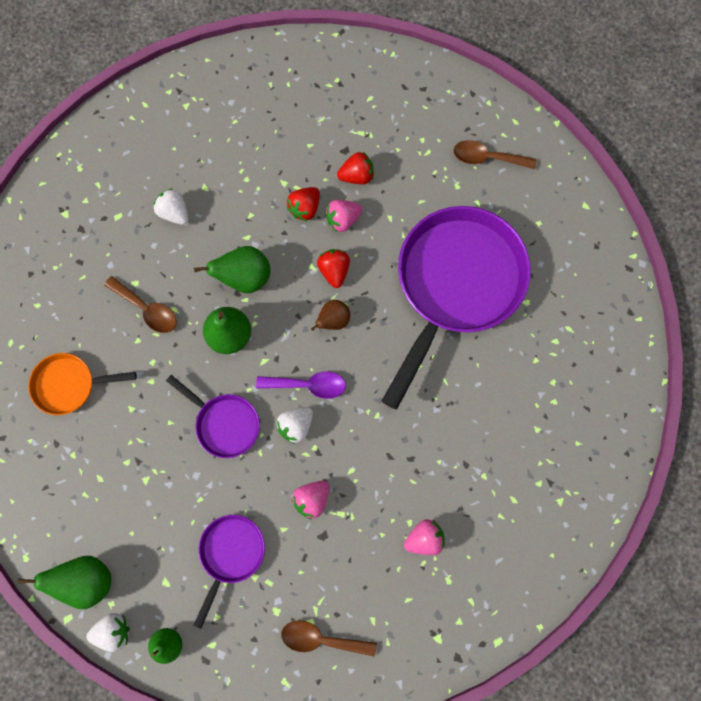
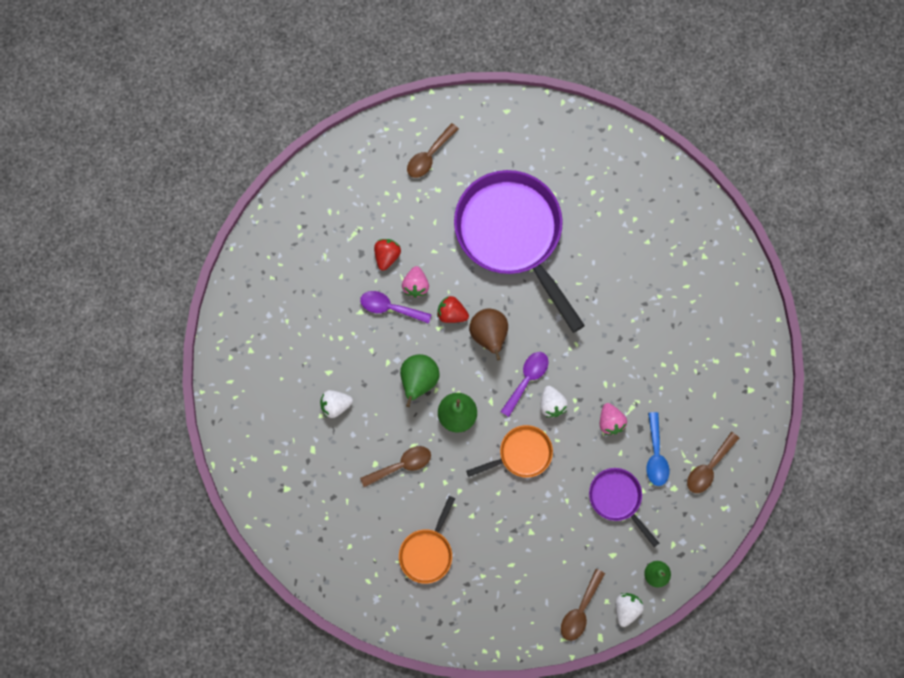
camera: 60 degrees left, 0 degrees up
green pear [18,556,111,609] -> brown spoon [561,569,605,641]
purple pan [166,375,260,458] -> orange pan [466,425,553,478]
red strawberry [287,187,320,221] -> purple spoon [360,291,432,324]
brown pear [311,300,350,331] -> brown pear [469,309,508,360], size x1.55
pink strawberry [404,519,445,555] -> none
none -> blue spoon [646,412,669,486]

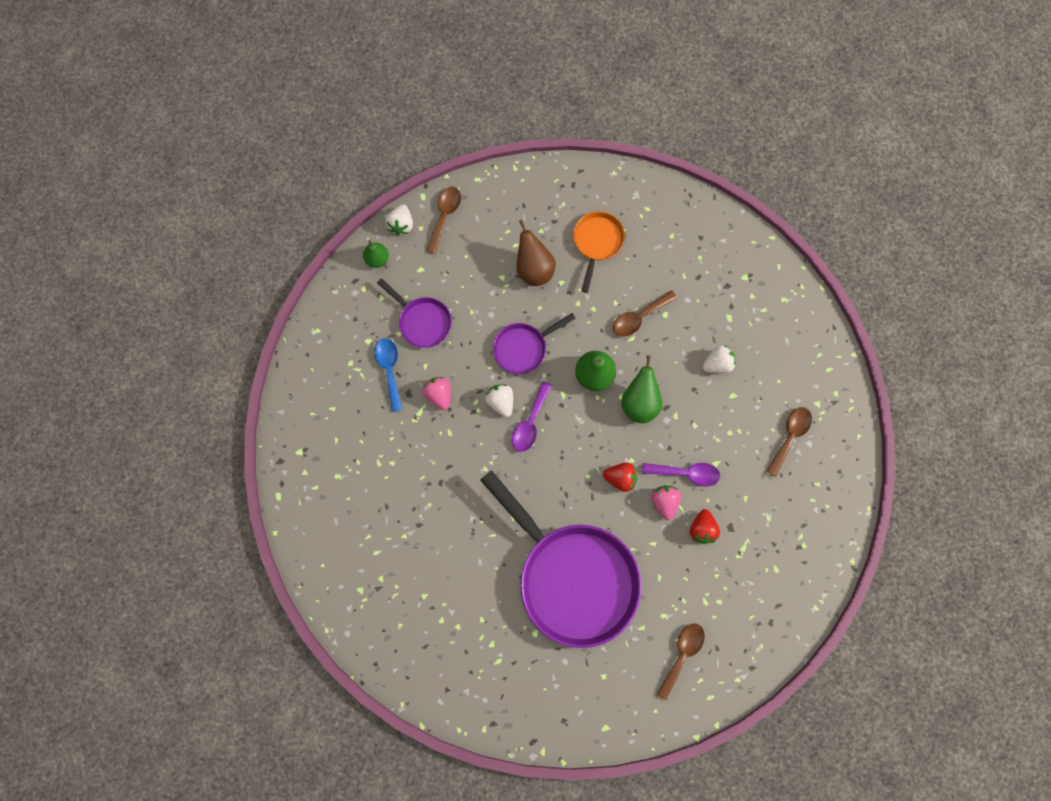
camera: 170 degrees right, 0 degrees up
orange pan [466,425,553,478] -> purple pan [493,313,575,374]
brown pear [469,309,508,360] -> brown pear moved to [517,220,556,286]
brown spoon [687,432,739,493] -> brown spoon moved to [766,407,812,477]

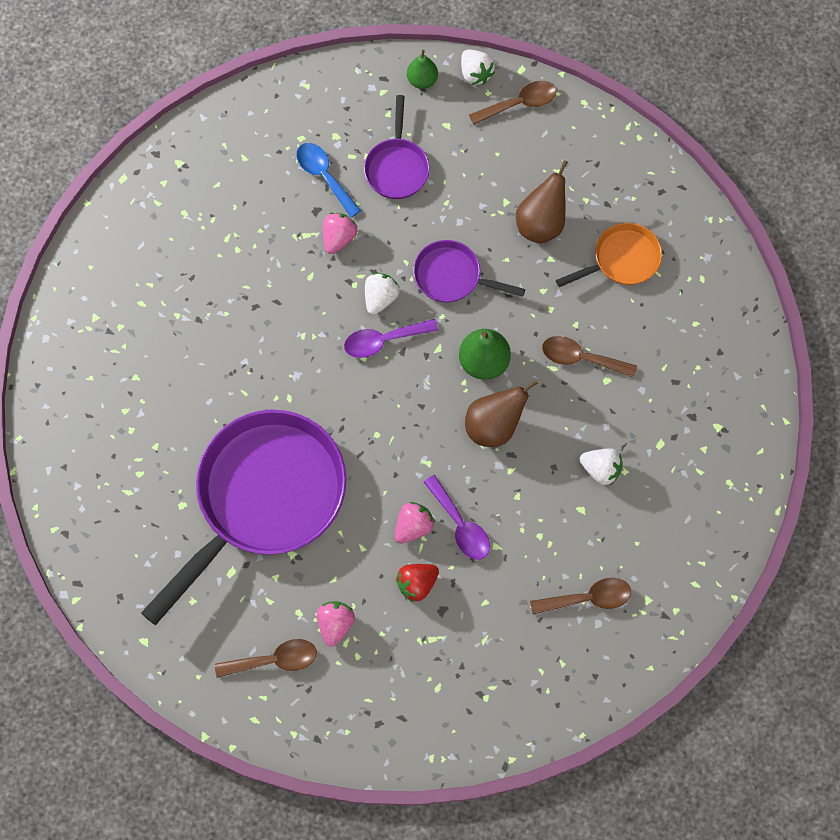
camera: 50 degrees right, 5 degrees down
blue spoon [374,338,402,412] -> blue spoon turned 75 degrees counterclockwise [297,143,361,218]
white strawberry [385,204,413,236] -> white strawberry turned 90 degrees counterclockwise [461,50,495,85]
purple pan [480,470,642,648] -> purple pan turned 150 degrees counterclockwise [141,410,347,625]
red strawberry [603,462,637,492] -> none
green pear [621,355,663,423] -> brown pear [465,379,538,447]
none -> pink strawberry [317,601,355,647]

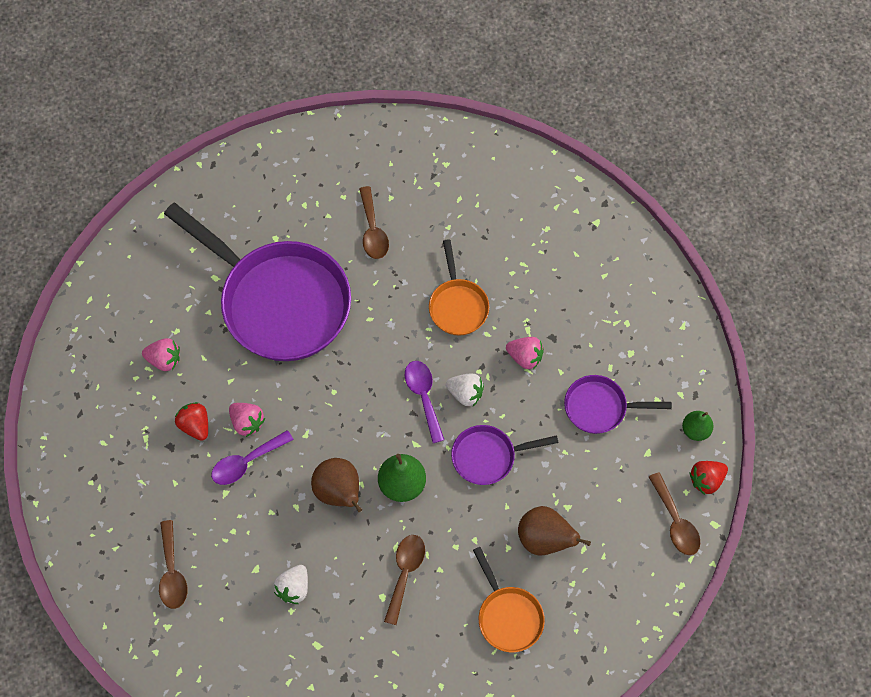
camera: 90 degrees right, 5 degrees down
brown spoon [215,639,317,678] -> brown spoon moved to [359,186,389,259]
blue spoon [297,143,361,218] -> none
purple pan [413,240,525,303] -> purple pan turned 120 degrees counterclockwise [451,425,558,485]
white strawberry [461,50,495,85] -> red strawberry [689,461,728,495]
none -> orange pan [429,239,489,335]

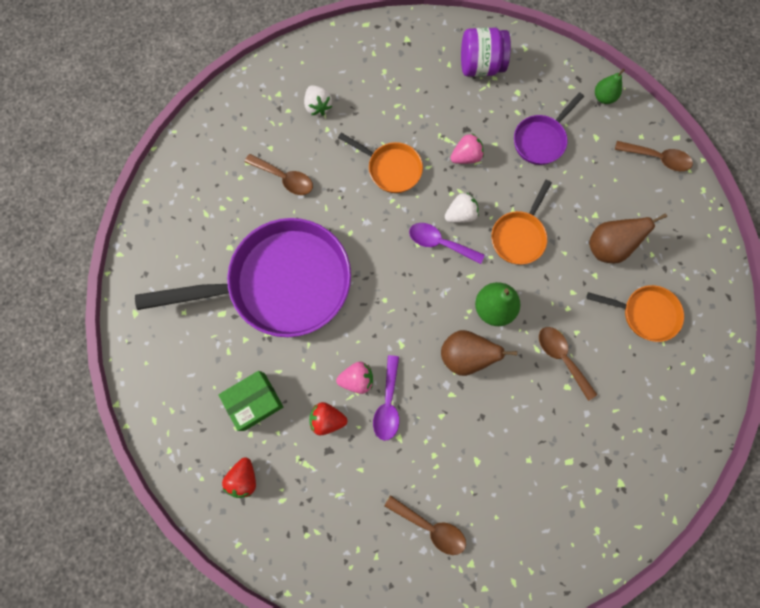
camera: 50 degrees left, 10 degrees up
pink strawberry [142,338,180,371] -> green box [218,371,283,431]
white strawberry [274,565,308,604] -> white strawberry moved to [304,85,332,116]
purple pan [451,425,558,485] -> orange pan [491,180,552,264]
red strawberry [689,461,728,495] -> red strawberry moved to [222,457,256,498]
none -> purple jar [461,28,511,77]

